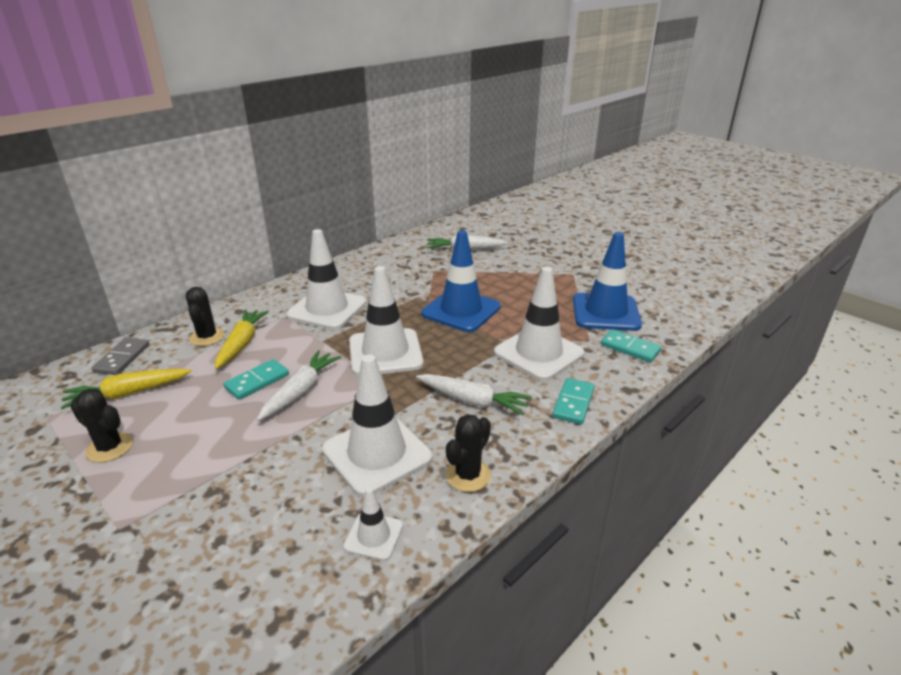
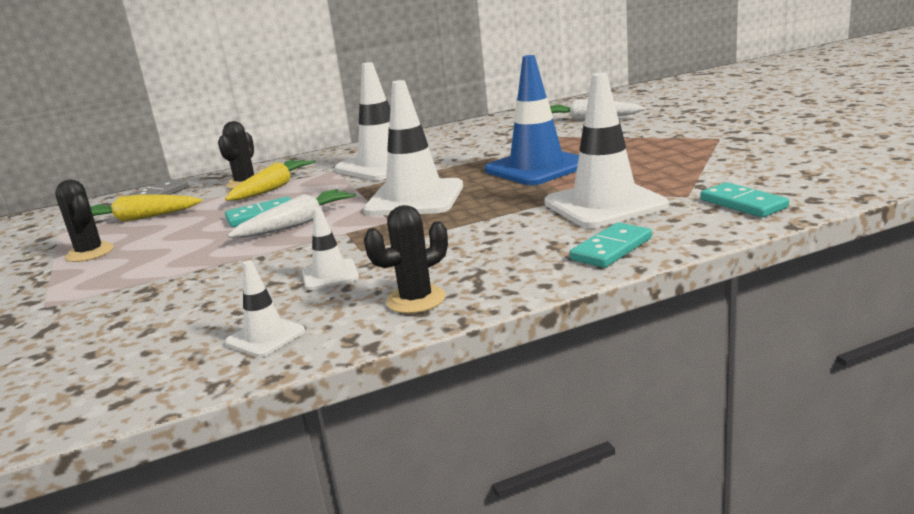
camera: 25 degrees right, 10 degrees down
white traffic cone [322,354,433,497] -> white traffic cone [302,207,359,290], size x0.49
white carrot [416,374,532,416] -> none
blue traffic cone [573,232,642,331] -> none

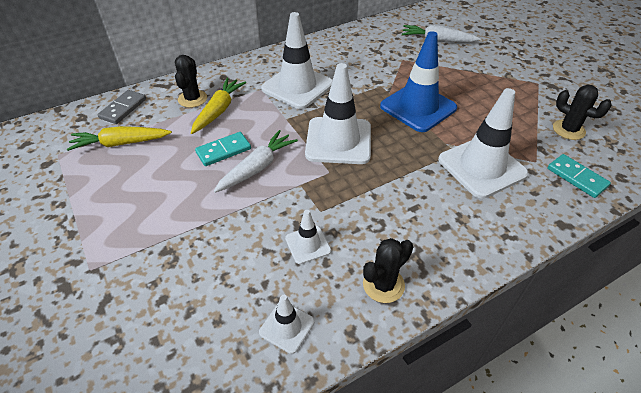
camera: 10 degrees left, 25 degrees up
black cactus [55,180,114,262] -> black cactus moved to [553,85,612,140]
turquoise domino [569,222,652,268] -> none

